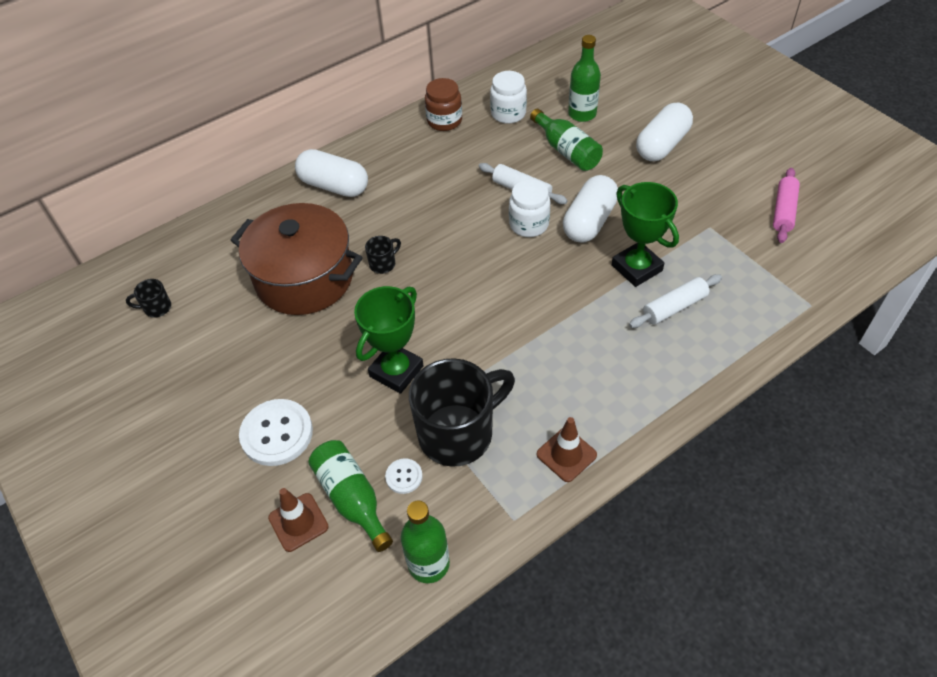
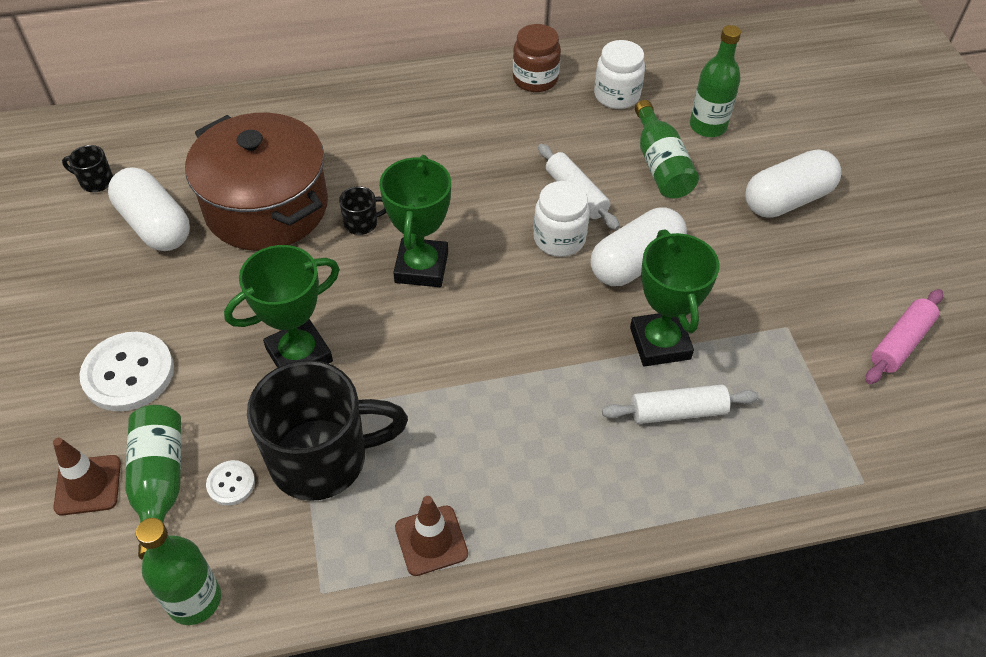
camera: 20 degrees right, 0 degrees up
white capsule [295,149,368,197] -> white capsule moved to [108,167,190,251]
none -> green trophy [379,155,451,287]

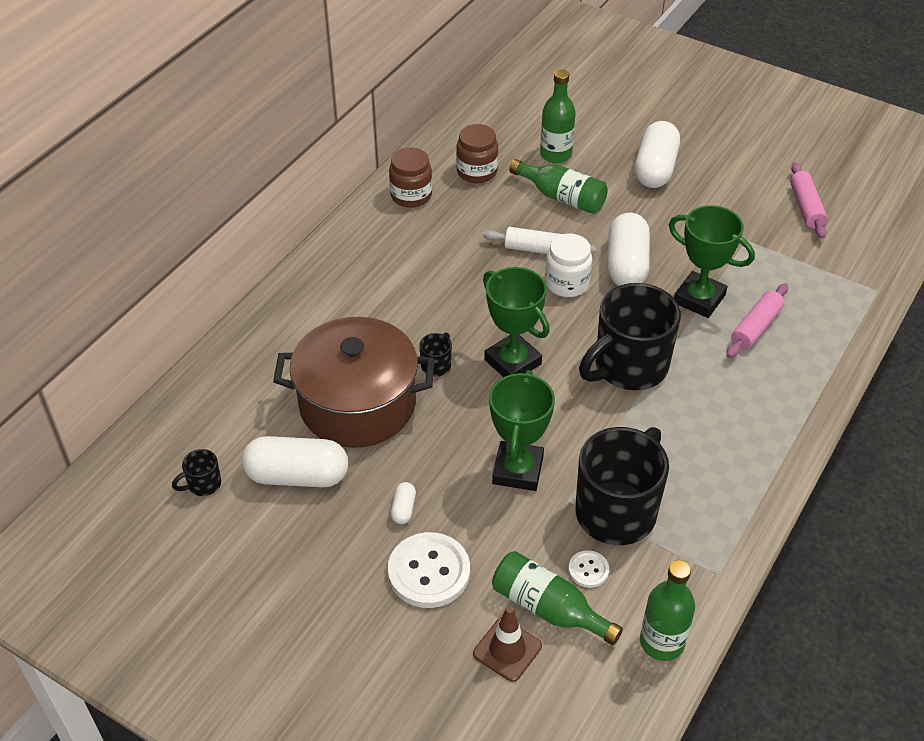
camera: 45 degrees left, 5 degrees down
brown traffic cone [395,496,468,576] -> none
white jar [594,40,645,109] -> brown jar [456,124,498,183]
white rolling pin [602,384,759,424] -> pink rolling pin [726,283,788,358]
none -> white capsule [391,482,416,524]
none -> black mug [579,283,681,390]

